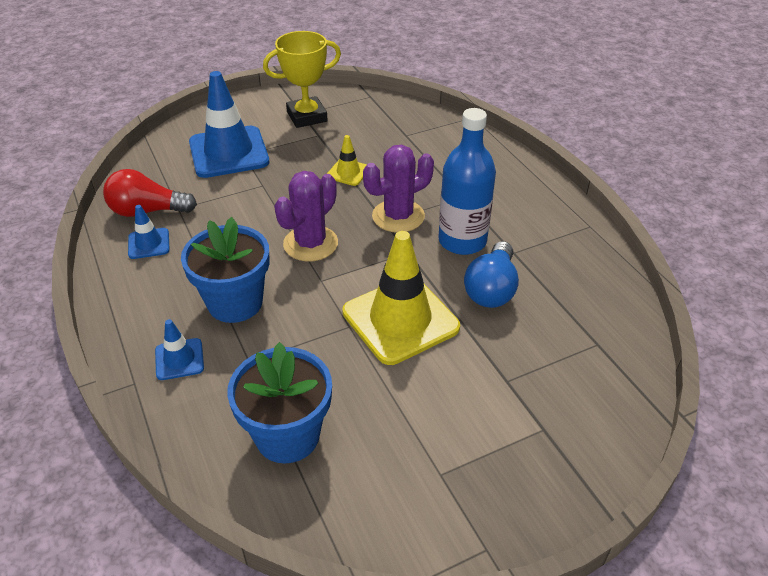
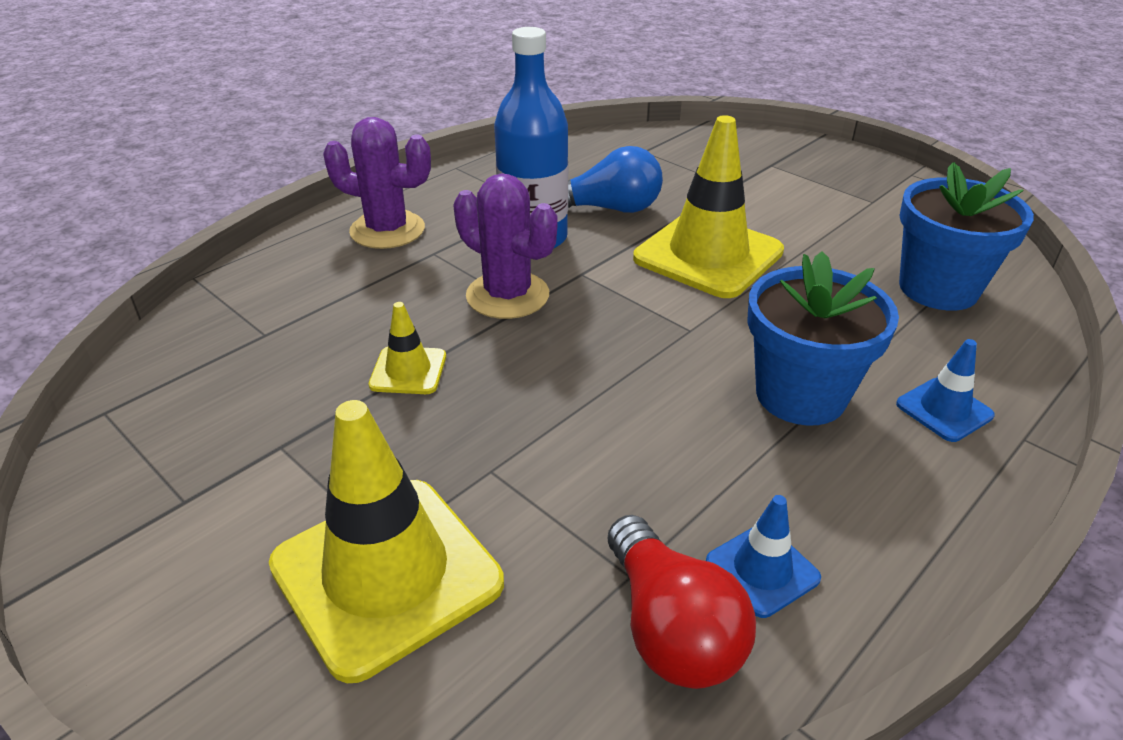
camera: 110 degrees left, 5 degrees down
blue traffic cone [189,71,269,178] -> yellow traffic cone [269,400,504,683]
yellow trophy [263,31,341,128] -> none
purple cactus [274,171,338,262] -> purple cactus moved to [323,117,431,249]

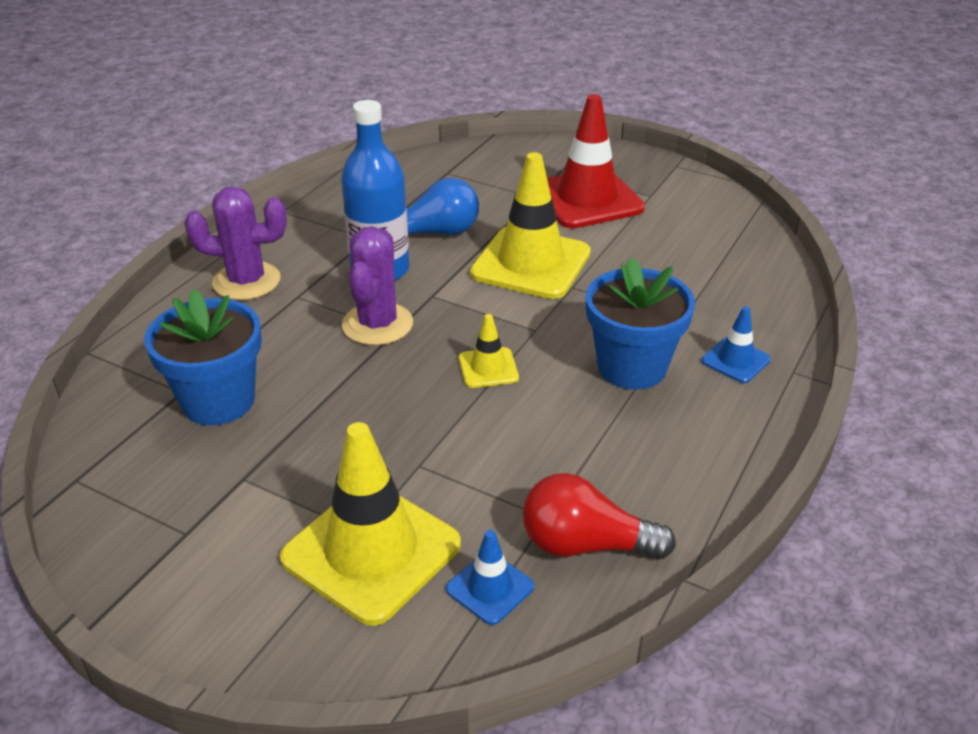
camera: 15 degrees left, 0 degrees up
yellow traffic cone [369,302,446,394] -> yellow traffic cone moved to [459,314,519,388]
purple cactus [453,173,557,319] -> purple cactus turned 75 degrees clockwise [342,226,413,345]
red light bulb [608,515,756,689] -> red light bulb turned 135 degrees clockwise [523,473,676,559]
blue traffic cone [706,495,821,618] -> blue traffic cone moved to [446,530,534,625]
blue flower pot [899,162,1034,311] -> blue flower pot moved to [144,289,262,425]
none -> red traffic cone [547,94,645,229]

